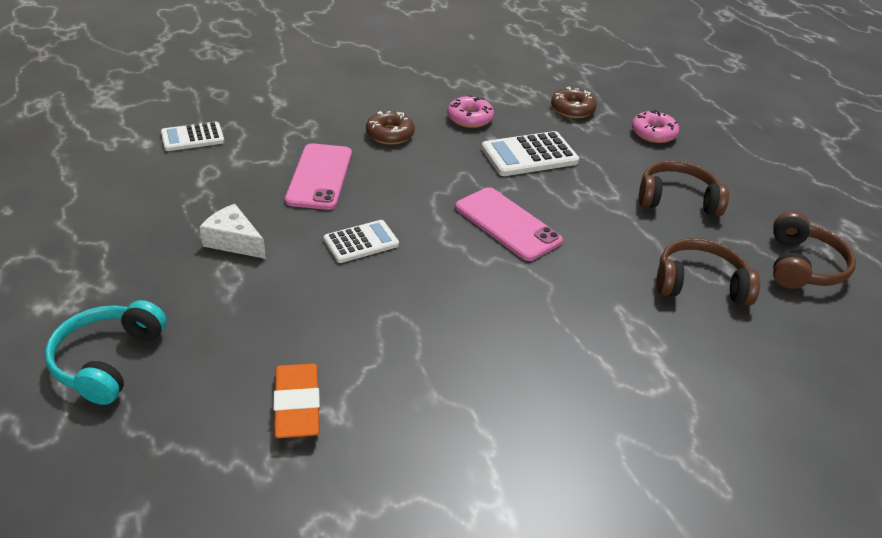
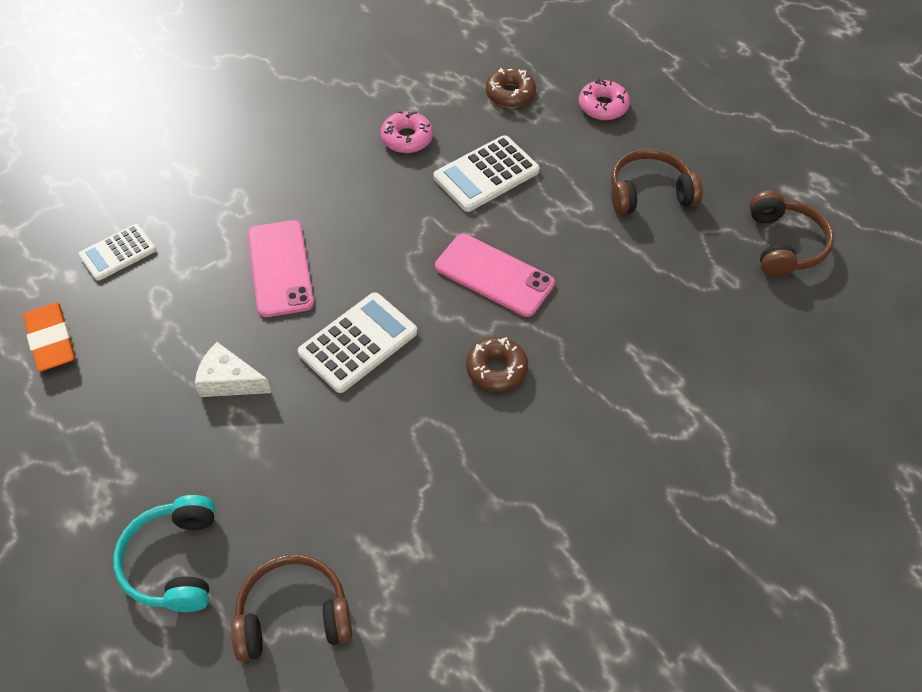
camera: 15 degrees left, 15 degrees up
orange eraser [273,363,320,438] -> orange eraser moved to [23,303,75,372]
white calculator [323,220,399,263] -> white calculator [298,292,417,393], size x1.52
brown donut [366,111,415,145] -> brown donut moved to [466,337,528,392]
brown headphones [656,238,760,306] -> brown headphones moved to [231,554,352,662]

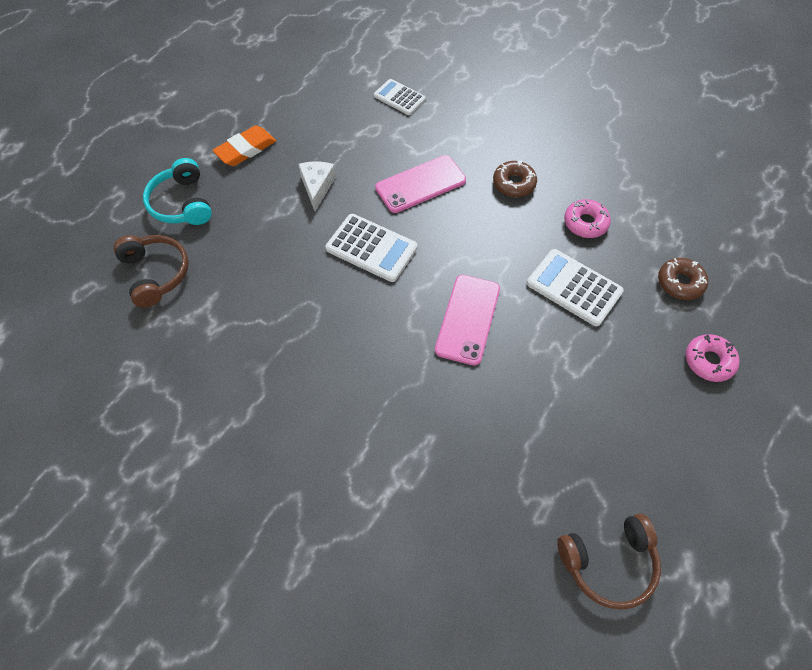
camera: 75 degrees right, 5 degrees up
orange eraser [23,303,75,372] -> orange eraser moved to [213,125,276,166]
turquoise headphones [113,495,215,612] -> turquoise headphones turned 90 degrees counterclockwise [143,158,212,225]
brown donut [466,337,528,392] -> brown donut moved to [493,161,537,197]
brown headphones [611,149,703,215] -> none

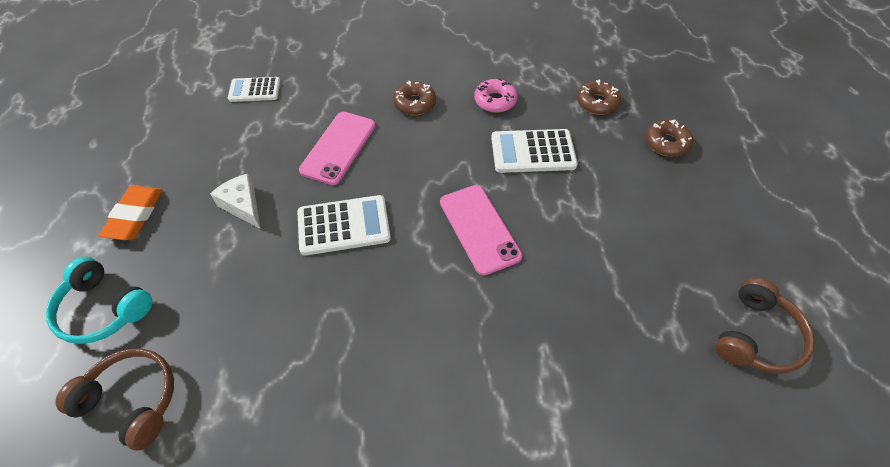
camera: 40 degrees left, 5 degrees down
pink donut [686,334,740,382] -> brown donut [645,120,693,157]

